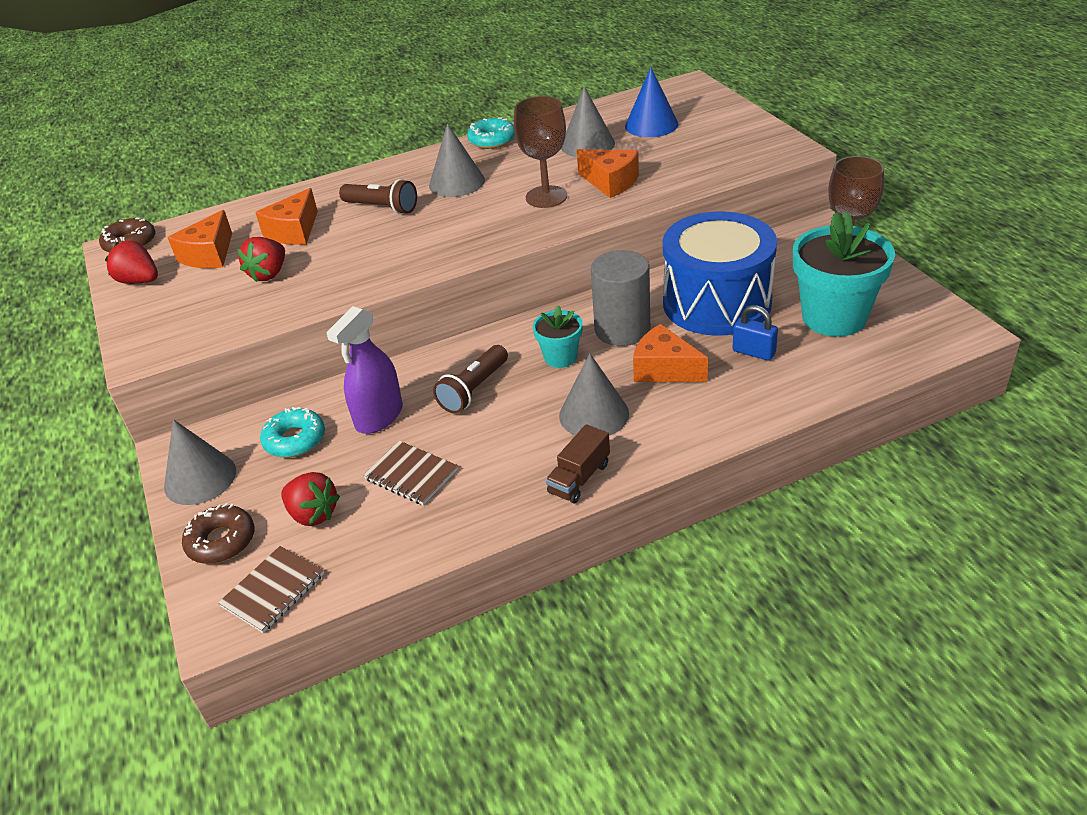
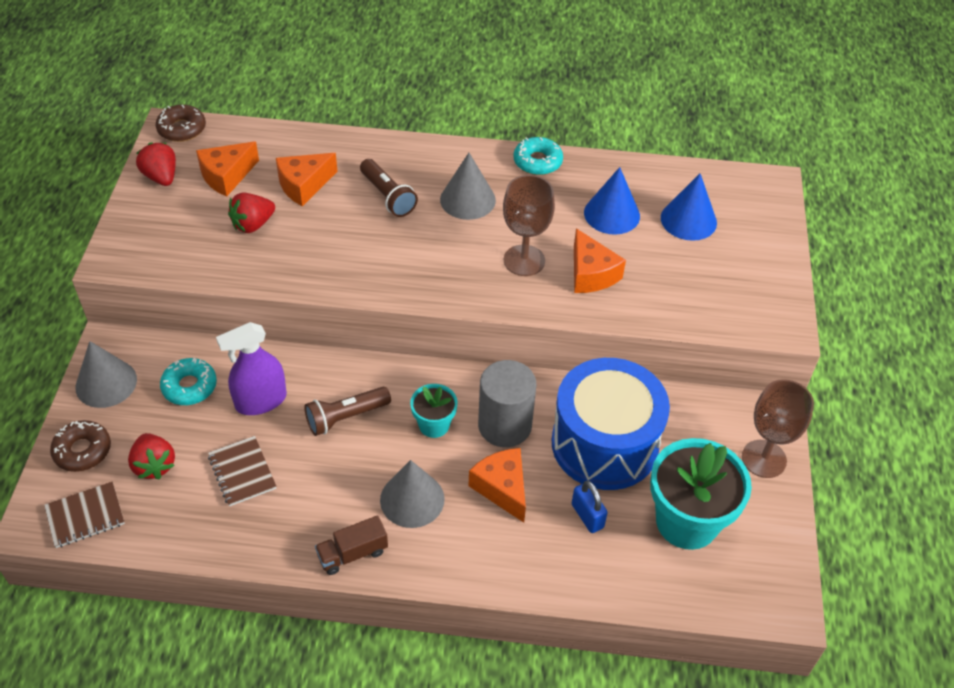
camera: 25 degrees right, 10 degrees up
grey cone [561,86,615,157] -> blue cone [584,167,640,235]

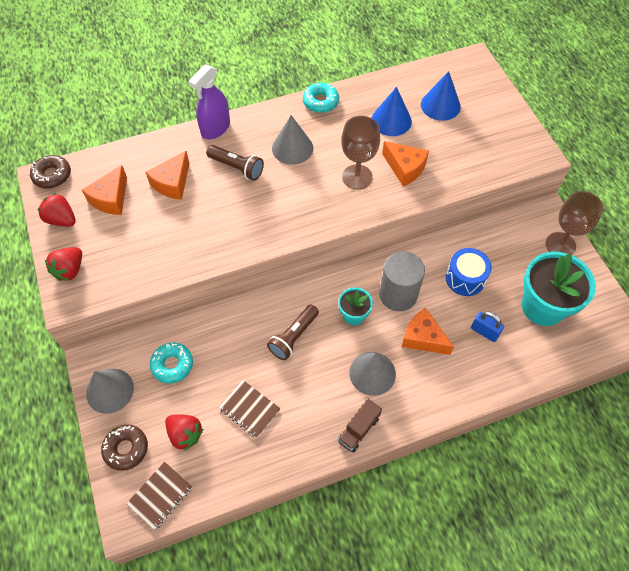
camera: 25 degrees left, 10 degrees up
purple spray bottle [216,322,287,415] -> purple spray bottle moved to [189,65,230,139]
red strawberry [228,192,275,233] -> red strawberry moved to [45,247,82,281]
blue drum [552,358,670,490] -> blue drum [446,248,492,296], size x0.53

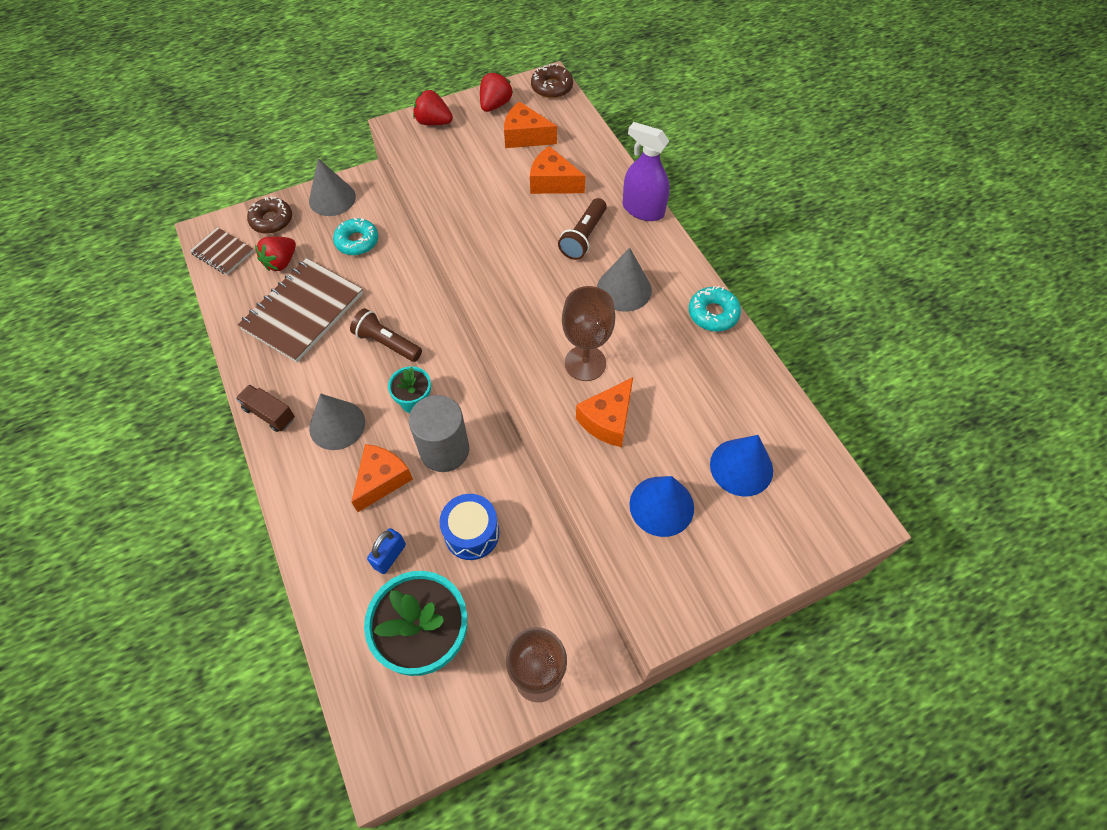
camera: 85 degrees right, 0 degrees up
brown notebook [218,380,281,438] -> brown notebook [238,258,363,362], size x1.88
blue cone [372,87,412,136] -> blue cone moved to [629,476,694,537]

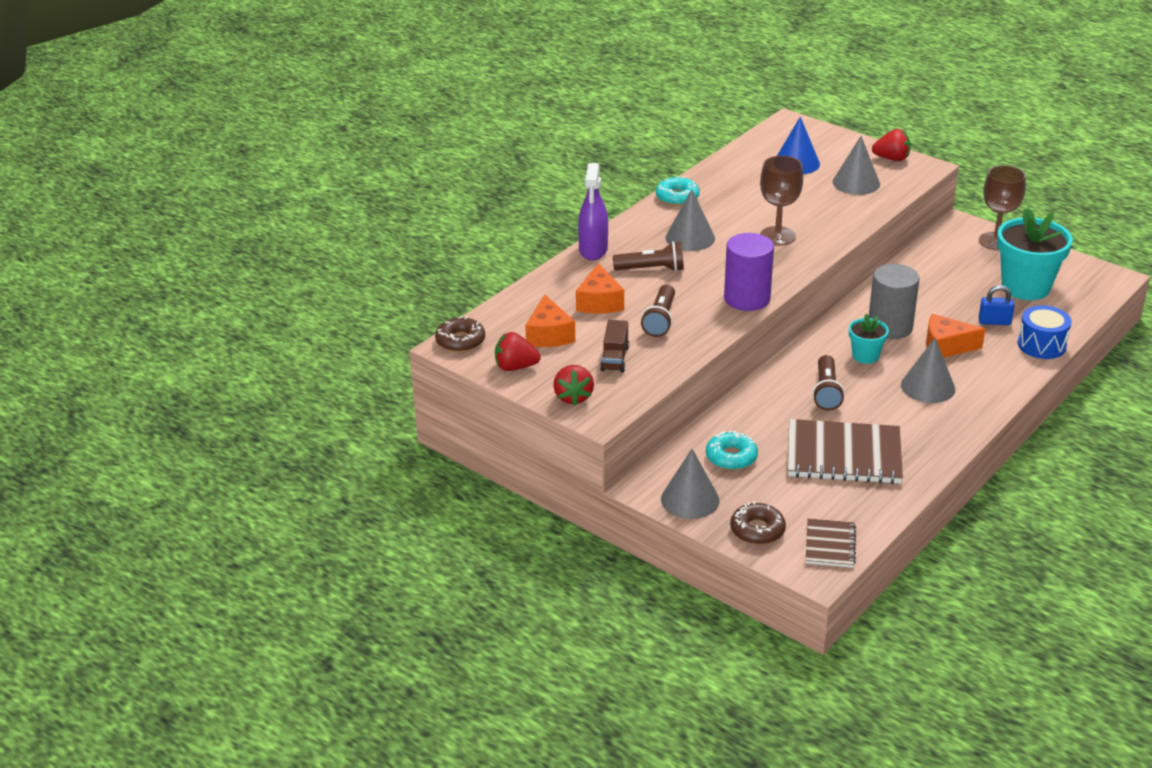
camera: 115 degrees left, 25 degrees down
brown truck [236,384,295,432] -> brown truck moved to [600,320,629,373]
red strawberry [255,237,296,271] -> red strawberry moved to [872,129,911,161]
blue drum [439,494,499,560] -> blue drum moved to [1018,305,1072,359]
orange cheese [576,377,633,447] -> none
blue cone [629,476,694,537] -> grey cone [833,136,880,195]
none -> brown flashlight [641,285,675,337]
none -> purple cylinder [724,233,774,311]

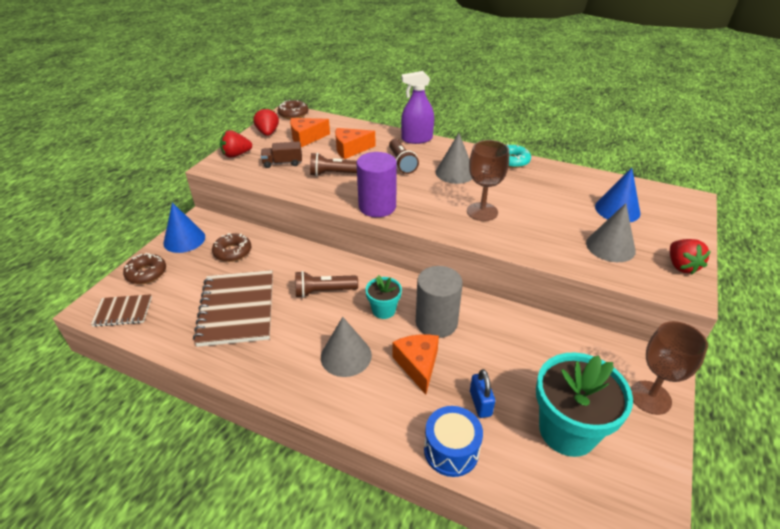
camera: 75 degrees right, 5 degrees up
grey cone [661,449,719,519] -> blue cone [163,202,205,253]
turquoise donut [706,430,758,470] -> brown donut [212,233,251,262]

